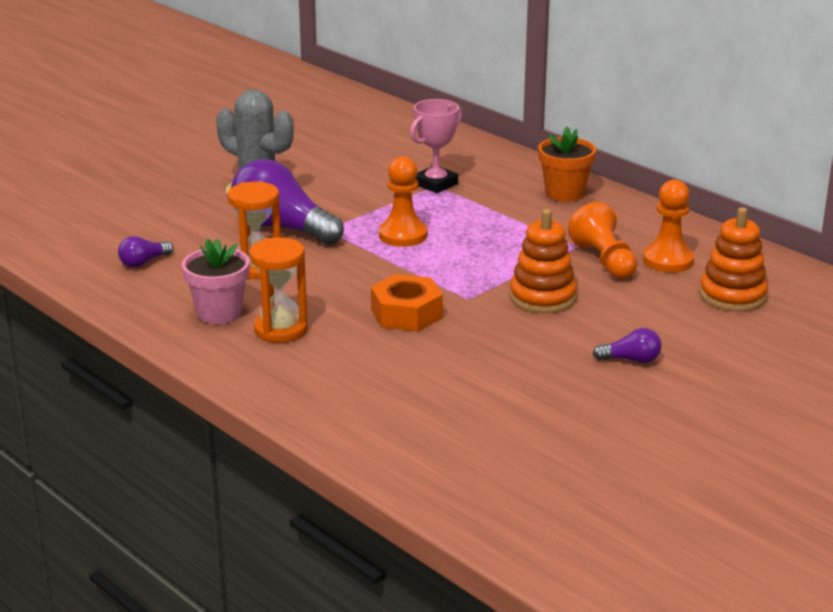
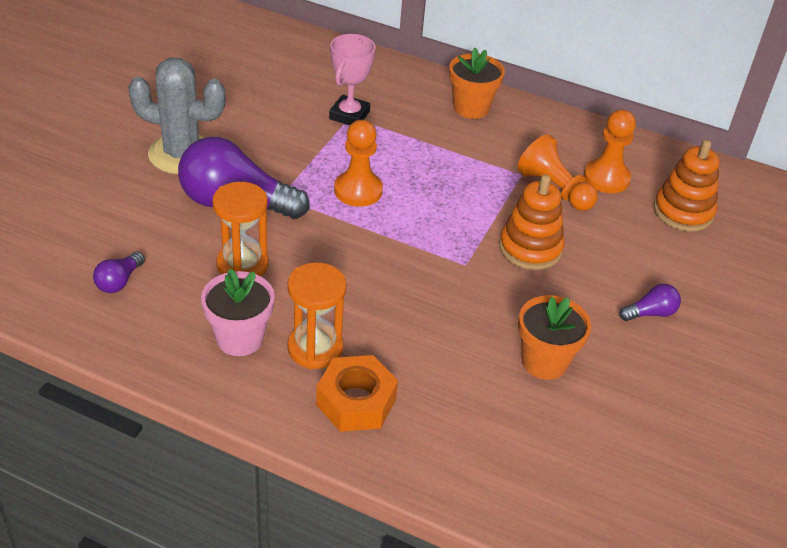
camera: 25 degrees left, 15 degrees up
orange nut [371,274,443,332] -> orange nut moved to [316,355,398,432]
none -> orange flower pot [518,295,591,380]

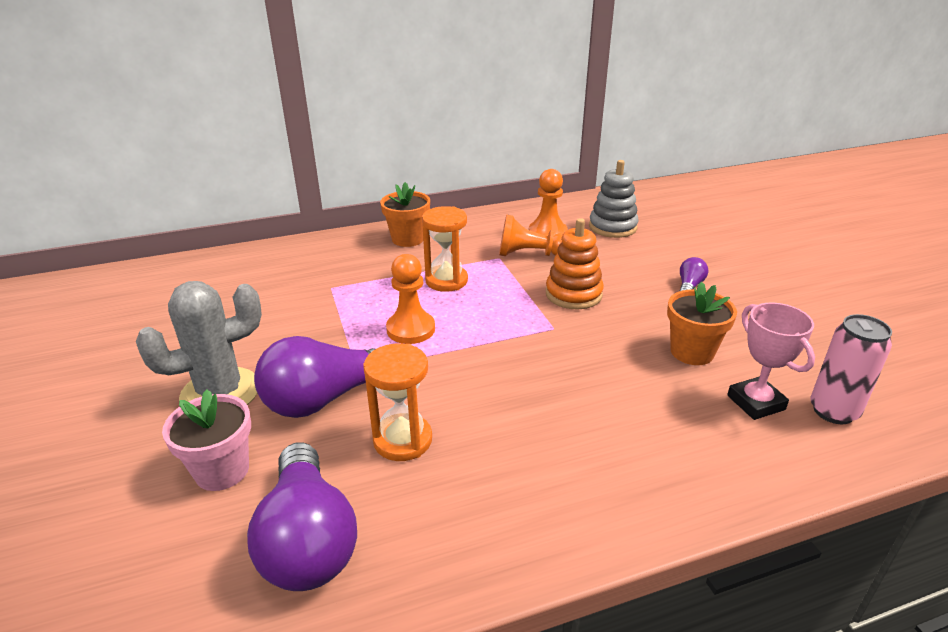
camera: 40 degrees left, 10 degrees down
purple light bulb [93,252,145,293] -> purple light bulb [247,442,357,591], size x2.25
pink flower pot [201,269,275,356] -> pink flower pot moved to [162,389,251,491]
orange hourglass [287,262,347,369] -> orange hourglass moved to [422,206,468,292]
orange nut [316,355,398,432] -> none
pink trophy [329,34,376,125] -> pink trophy moved to [727,303,815,420]
orange stacking toy [654,140,720,232] -> grey stacking toy [589,160,639,238]
none -> pink can [810,314,892,424]

